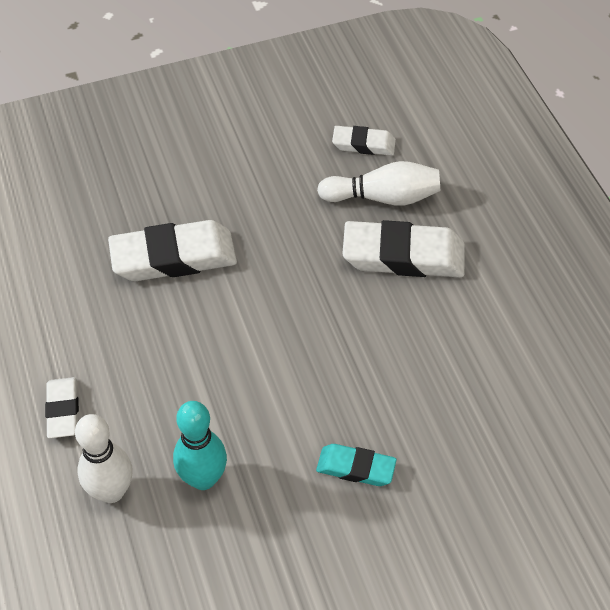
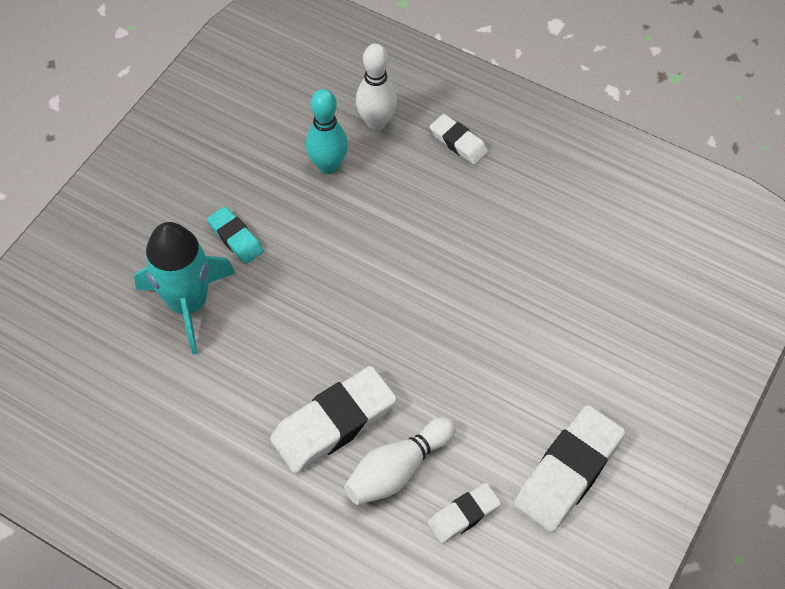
camera: 140 degrees right, 5 degrees up
white eraser [108,220,237,281] -> white eraser moved to [514,405,626,532]
turquoise eraser [316,444,397,486] -> turquoise eraser turned 75 degrees clockwise [207,206,264,264]
none -> turquoise rocket [134,222,236,354]

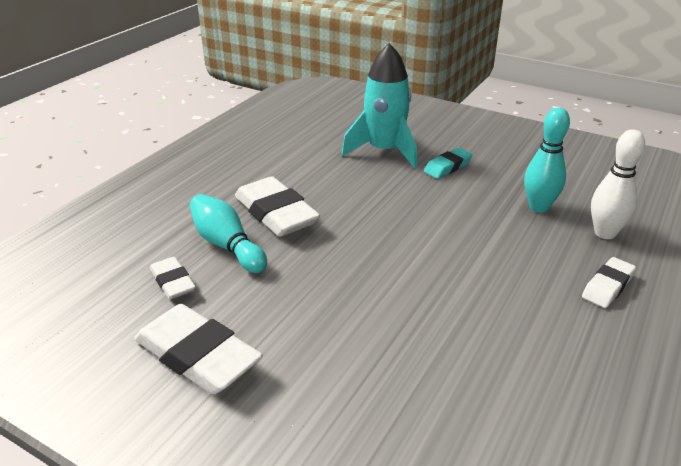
camera: 90 degrees right, 25 degrees down
white bowling pin [344,417,456,505] -> turquoise bowling pin [190,194,267,273]

